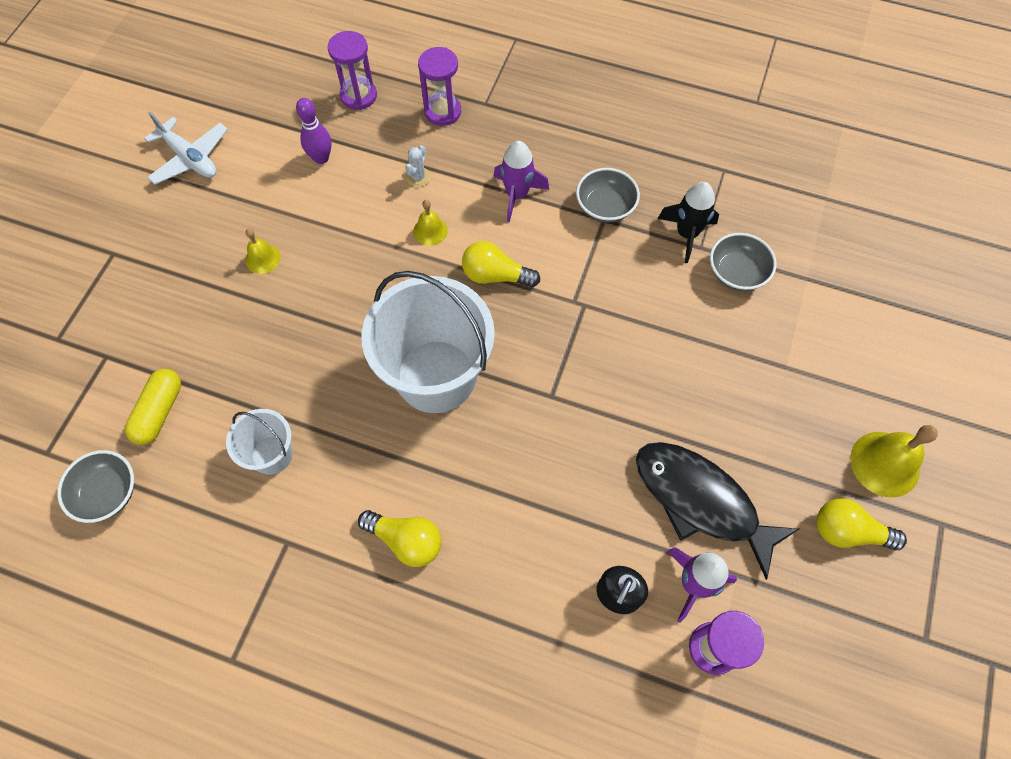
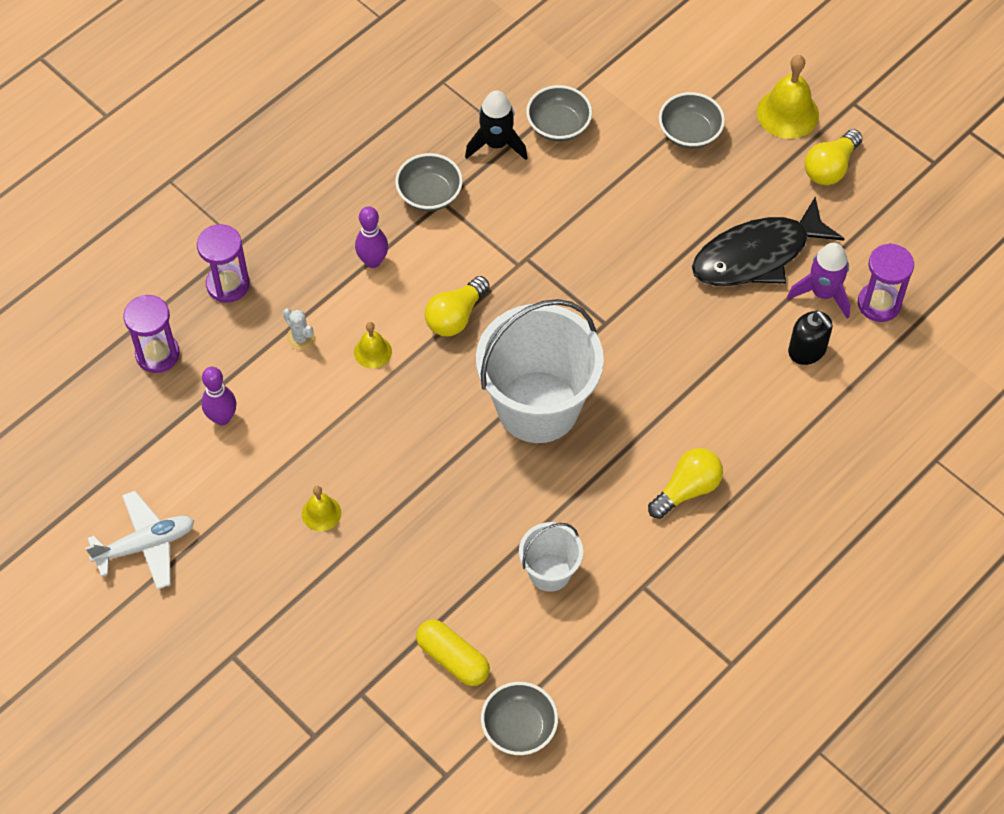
camera: 65 degrees left, 5 degrees down
purple rocket [494,141,549,222] -> purple bowling pin [355,206,388,268]
none -> grey bowl [659,92,725,149]

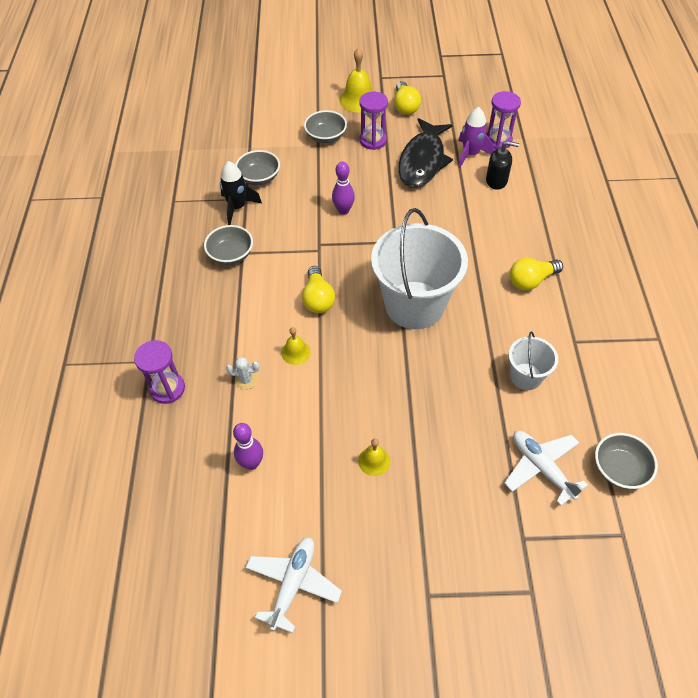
camera: 45 degrees left, 5 degrees down
purple hourglass [123,295,180,373] -> purple hourglass moved to [359,92,388,150]
purple bowling pin [355,206,388,268] -> purple bowling pin moved to [332,162,355,215]
yellow capsule [416,620,490,686] -> white plane [504,431,588,506]
yellow light bulb [648,448,723,519] -> yellow light bulb turned 120 degrees counterclockwise [510,258,563,291]

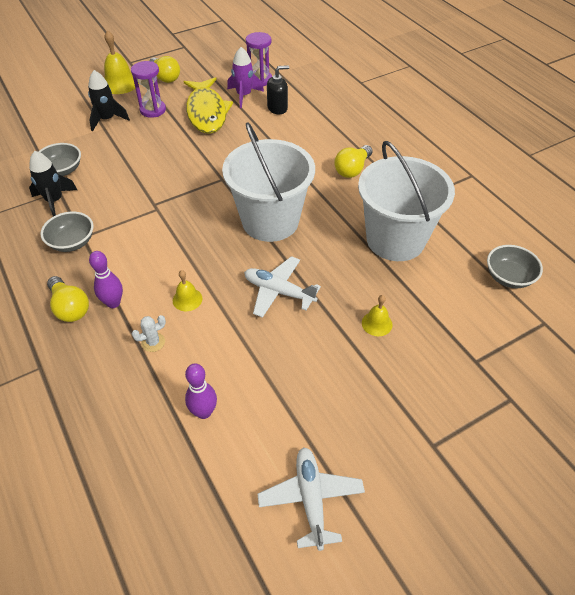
camera: 30 degrees left, 5 degrees down
purple hourglass [134,340,185,404] -> none
yellow light bulb [302,266,335,313] -> yellow light bulb moved to [47,276,89,322]
grey bowl [304,110,347,143] -> black rocket [88,70,130,131]
purple bowling pin [332,162,355,215] -> purple bowling pin moved to [89,251,123,308]
yellow bell [358,439,390,476] -> yellow bell moved to [362,295,392,336]
black fish [398,118,453,188] -> yellow fish [183,77,233,134]
white plane [504,431,588,506] -> white plane moved to [244,256,321,318]
white bucket [509,331,558,390] -> white bucket [358,141,455,261], size x2.03

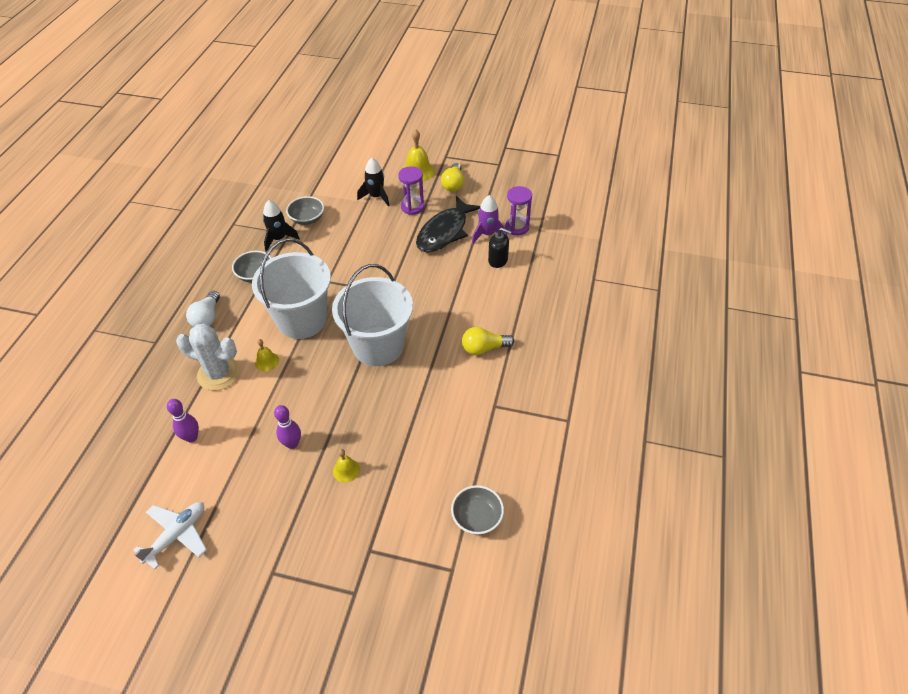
camera: 45 degrees right, 0 degrees up
yellow light bulb [47,276,89,322] -> white light bulb [186,291,220,327]
purple bowling pin [89,251,123,308] -> purple bowling pin moved to [274,405,301,449]
white cactus [132,315,166,352] -> white cactus [176,323,240,391], size x2.32
yellow fish [183,77,233,134] -> black fish [416,196,480,253]
white plane [244,256,321,318] -> none
white bucket [358,141,455,261] -> white bucket moved to [252,239,331,339]

